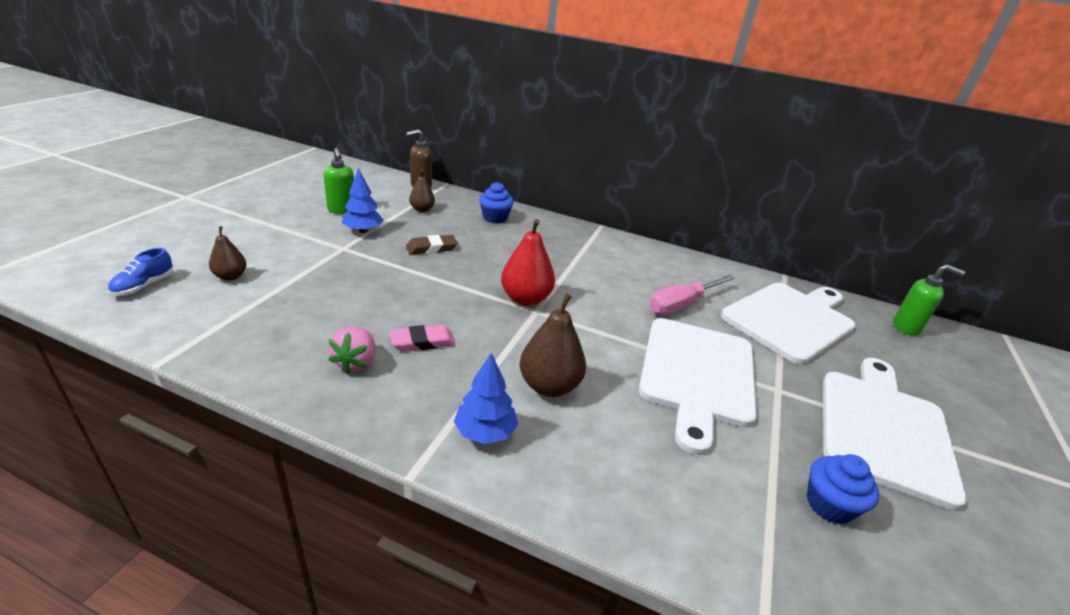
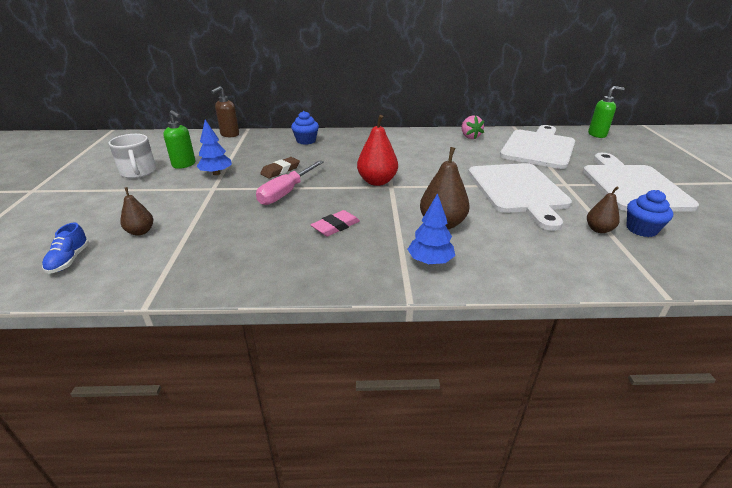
camera: 20 degrees left, 0 degrees up
pink strawberry [329,327,376,374] -> pink strawberry moved to [461,115,484,139]
brown pear [409,170,435,212] -> brown pear moved to [587,186,620,233]
pink screwdriver [649,275,735,315] -> pink screwdriver moved to [256,160,324,205]
none -> white mug [108,134,156,178]

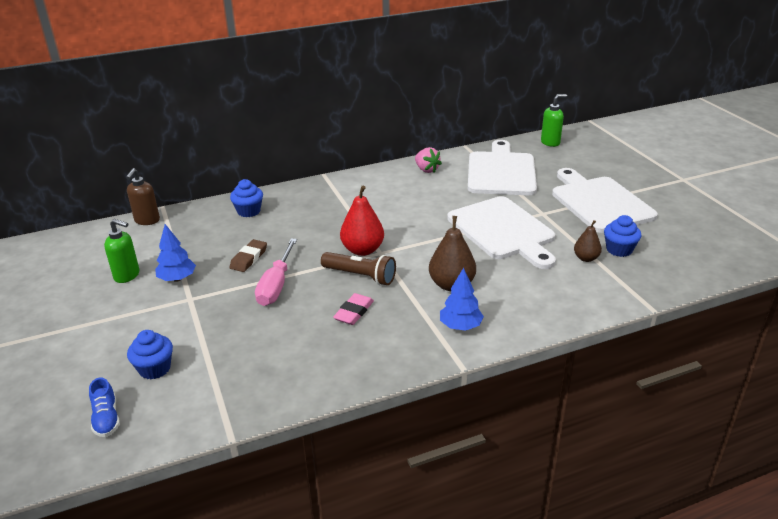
camera: 20 degrees left, 0 degrees up
white mug [108,134,156,178] -> none
brown pear [120,187,153,236] -> blue cupcake [127,330,173,379]
none -> brown flashlight [321,252,396,285]

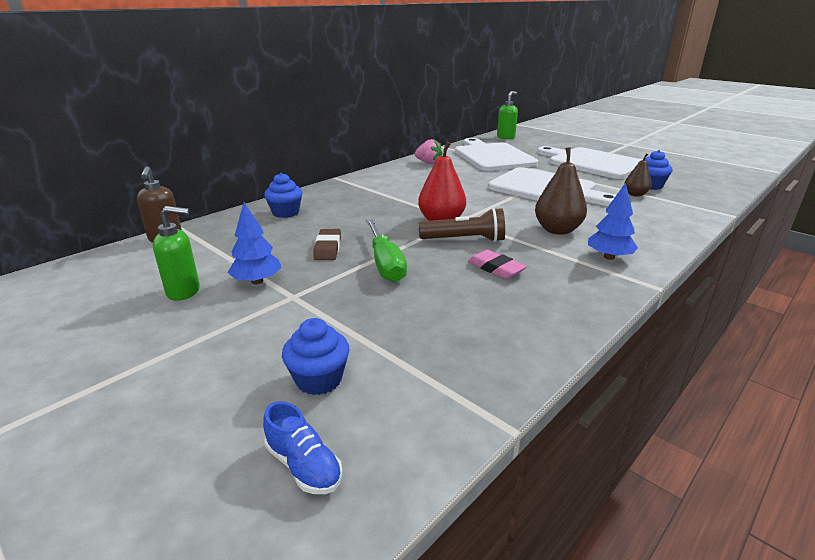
camera: 25 degrees left, 5 degrees down
pink screwdriver [255,238,297,306] -> green screwdriver [366,219,407,282]
pink eraser [333,293,374,325] -> pink eraser turned 45 degrees counterclockwise [468,250,527,279]

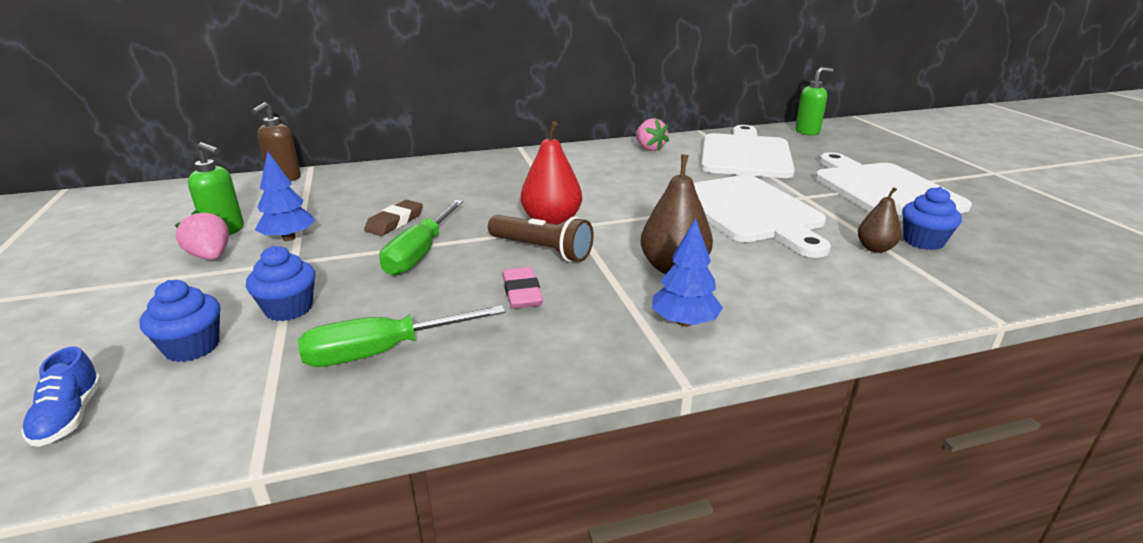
camera: 30 degrees right, 0 degrees up
blue cupcake [264,173,302,218] -> blue cupcake moved to [246,246,315,321]
none -> pink strawberry [175,210,229,260]
none -> green screwdriver [298,305,506,367]

